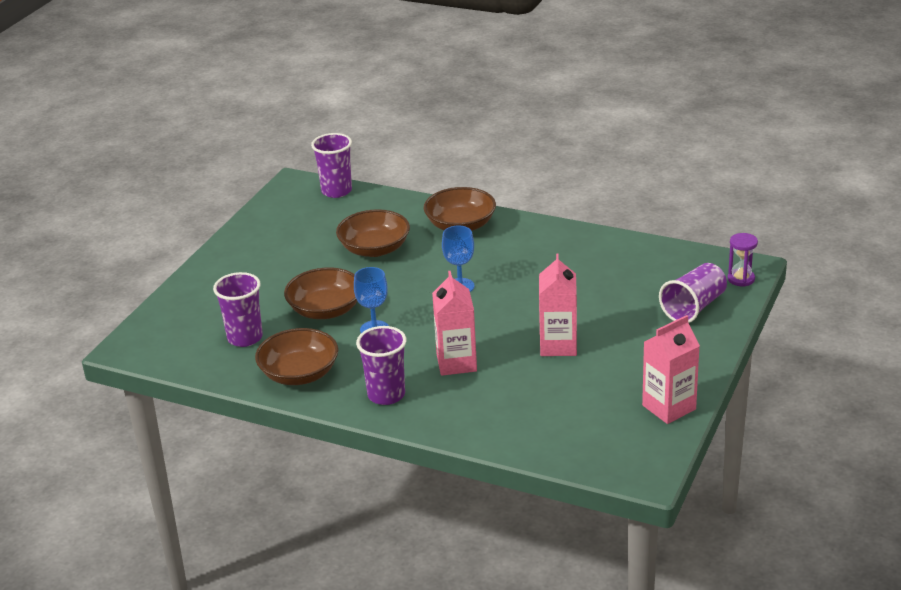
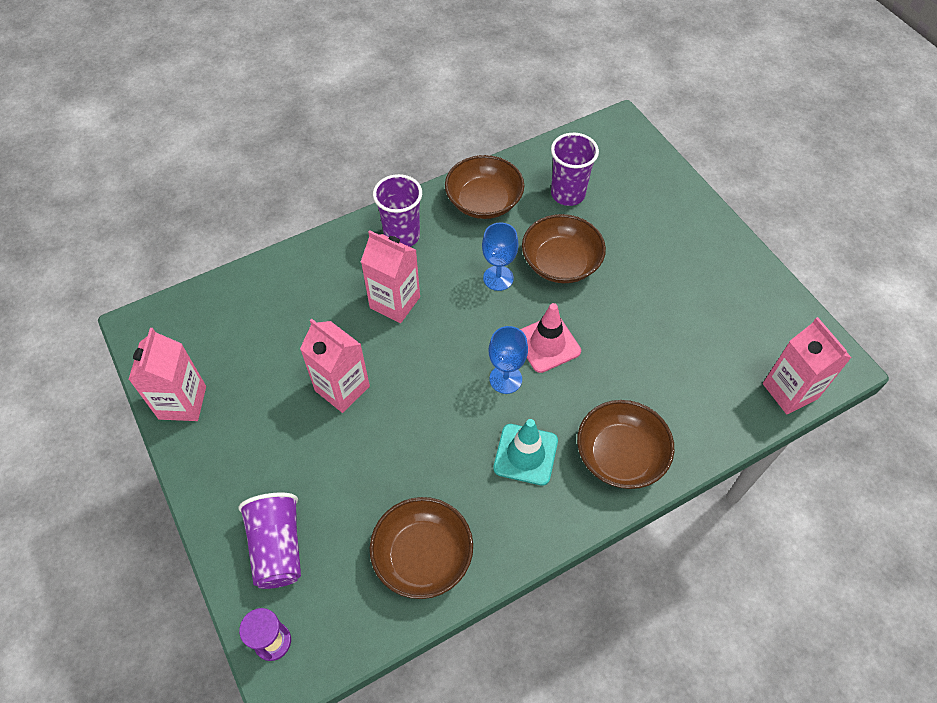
camera: 125 degrees right, 25 degrees up
purple cup [311,133,352,198] -> pink carton [763,317,852,414]
brown bowl [336,209,410,257] -> brown bowl moved to [370,497,473,599]
none -> turquoise traffic cone [493,419,558,486]
none -> pink traffic cone [520,303,581,373]

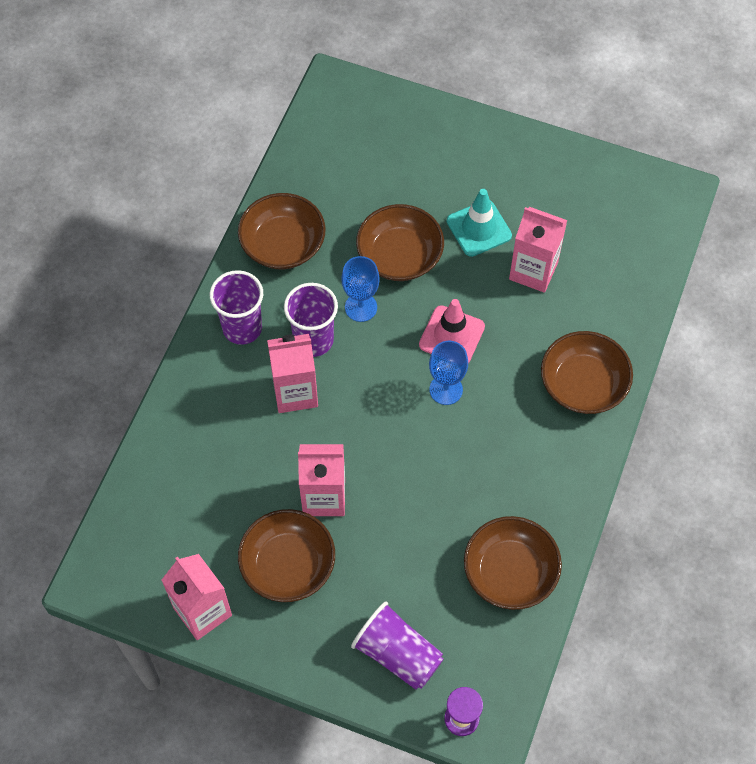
camera: 40 degrees left, 5 degrees up
turquoise traffic cone [493,419,558,486] -> turquoise traffic cone moved to [447,189,512,257]
purple cup [551,133,599,206] -> purple cup moved to [284,283,338,357]
pink carton [763,317,852,414] -> pink carton moved to [509,207,567,293]
none -> brown bowl [238,509,335,602]

